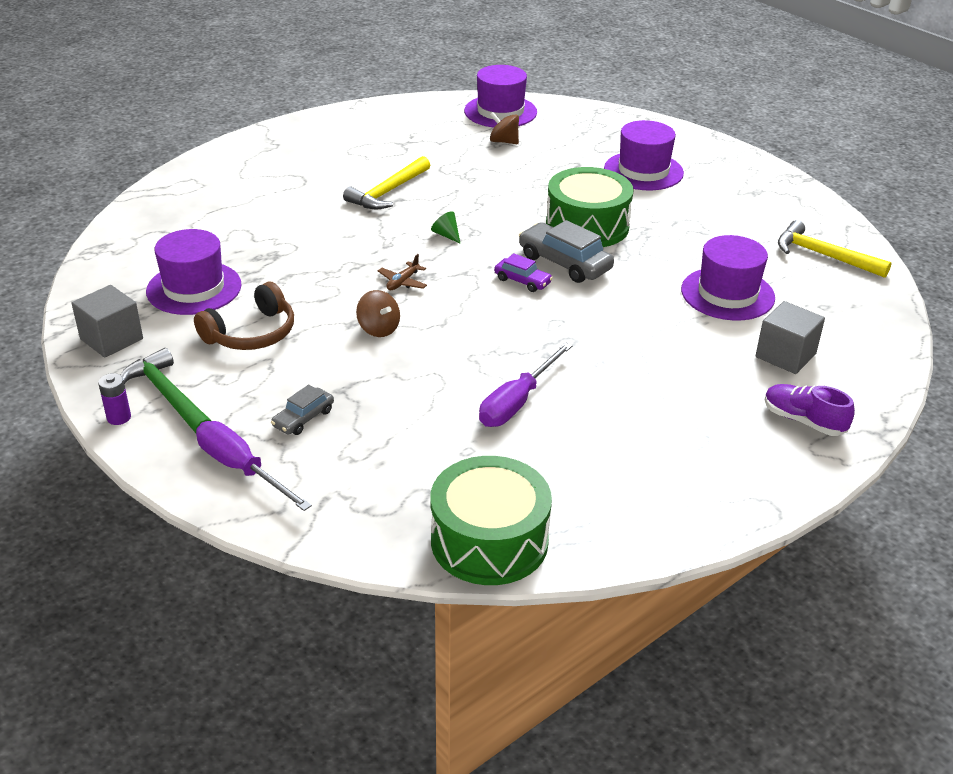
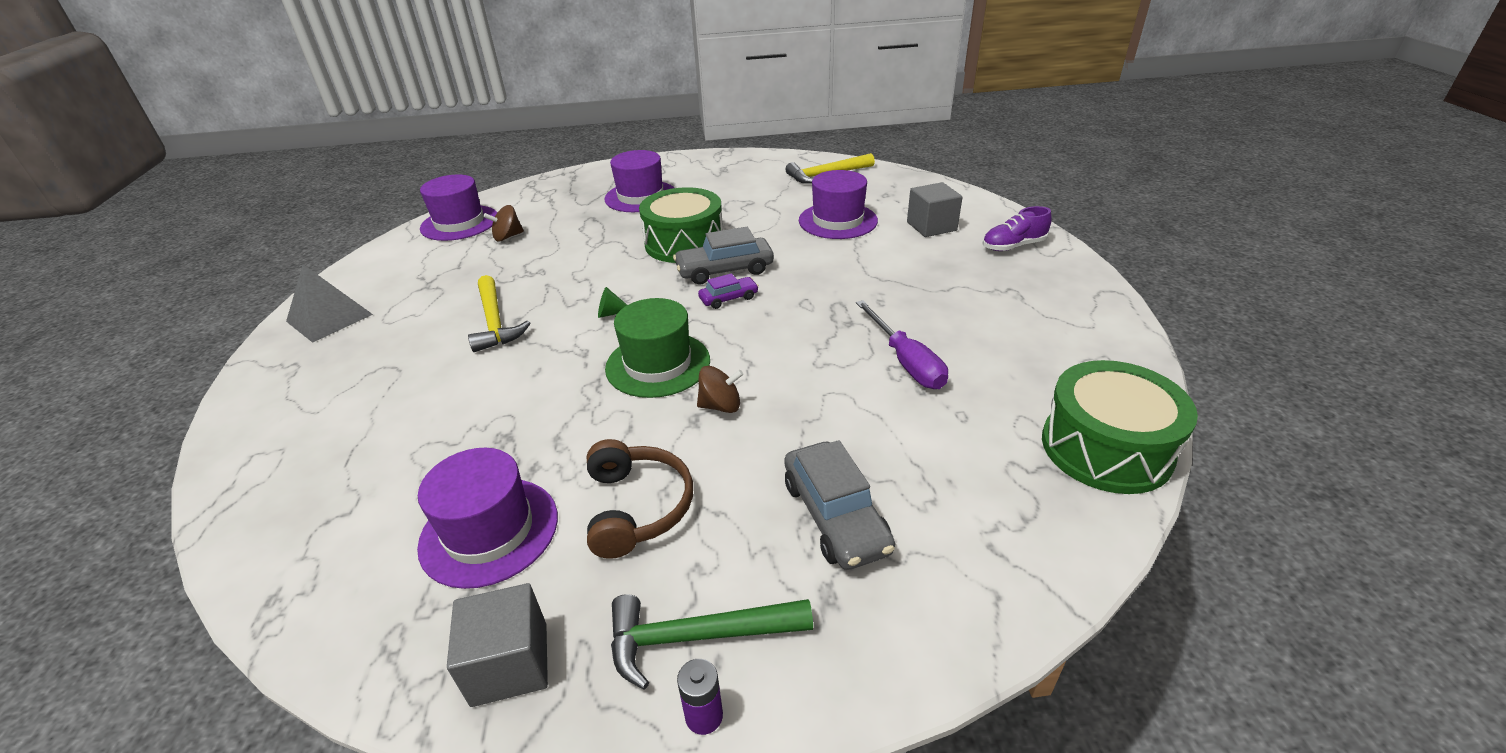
camera: 55 degrees left, 0 degrees up
purple screwdriver [196,421,312,511] -> none
grey car [271,384,334,435] -> grey car [784,440,895,570], size x1.74
brown plane [378,254,427,290] -> green hat [605,298,710,398]
none -> grey pyramid [286,265,373,343]

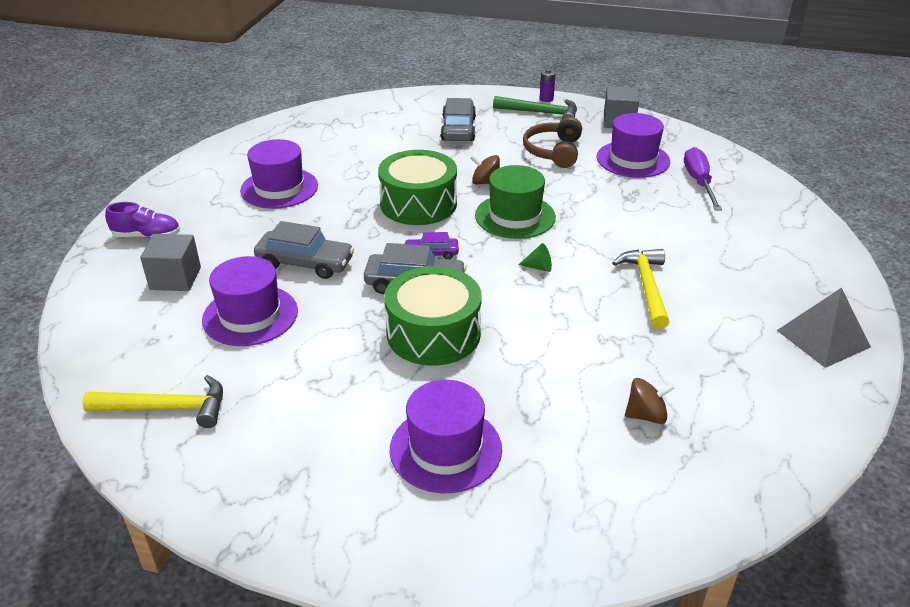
camera: 160 degrees left, 0 degrees up
purple hat [420,175,497,241] -> purple hat moved to [240,139,318,209]
purple screwdriver [856,300,948,389] -> purple screwdriver moved to [684,147,722,211]
green drum [1042,360,1198,494] -> green drum moved to [378,150,457,225]
none -> grey car [254,221,354,279]

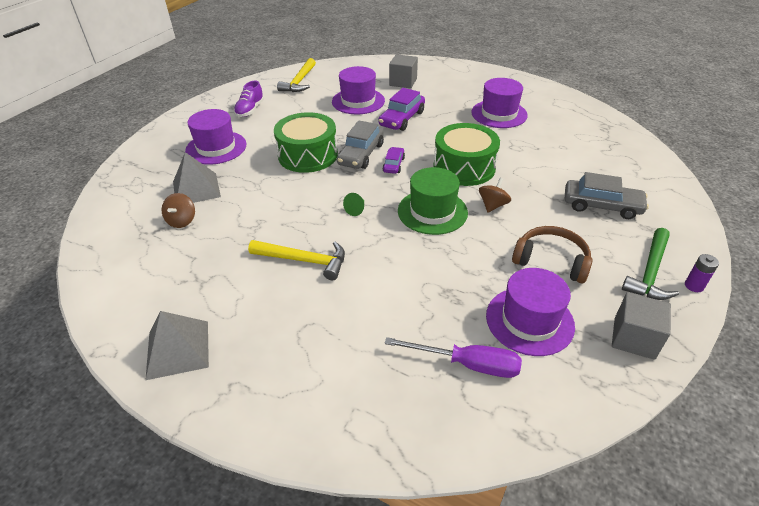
camera: 105 degrees right, 5 degrees up
purple shoe [105,202,180,238] -> purple shoe moved to [234,81,264,117]
grey car [254,221,354,279] -> purple car [378,88,425,131]
none -> grey pyramid [173,152,221,203]

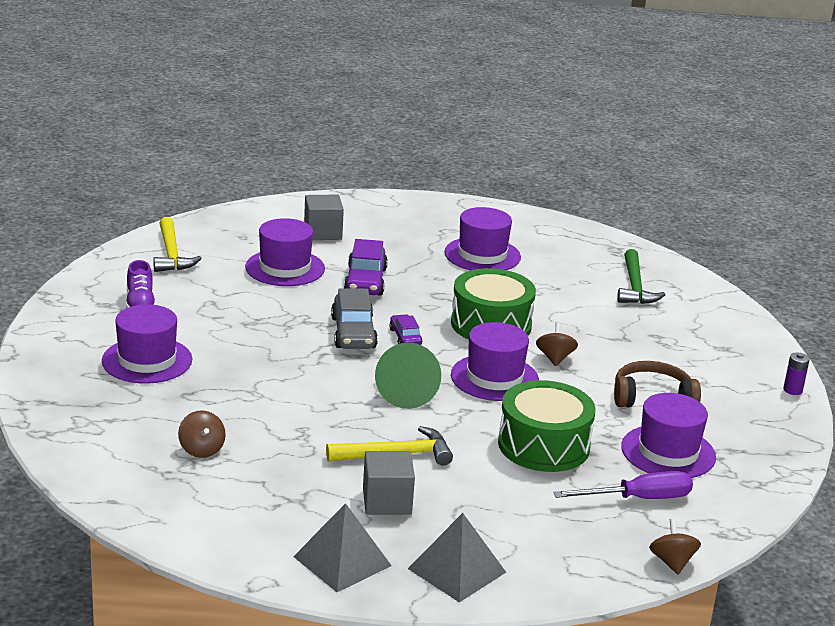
camera: 30 degrees left, 15 degrees down
grey pyramid [173,152,221,203] -> grey pyramid moved to [408,513,506,602]
green drum [274,112,338,173] -> green drum moved to [498,380,596,472]
green cone [343,193,364,216] -> green cone [375,343,441,409], size x2.15
green hat [398,167,468,235] -> purple hat [451,322,539,401]
grey car [565,172,649,219] -> none
grey cube [612,292,671,360] -> grey cube moved to [363,451,415,515]
green hammer [622,228,679,300] -> green hammer moved to [617,249,666,304]
none -> brown spinning top [649,519,701,574]

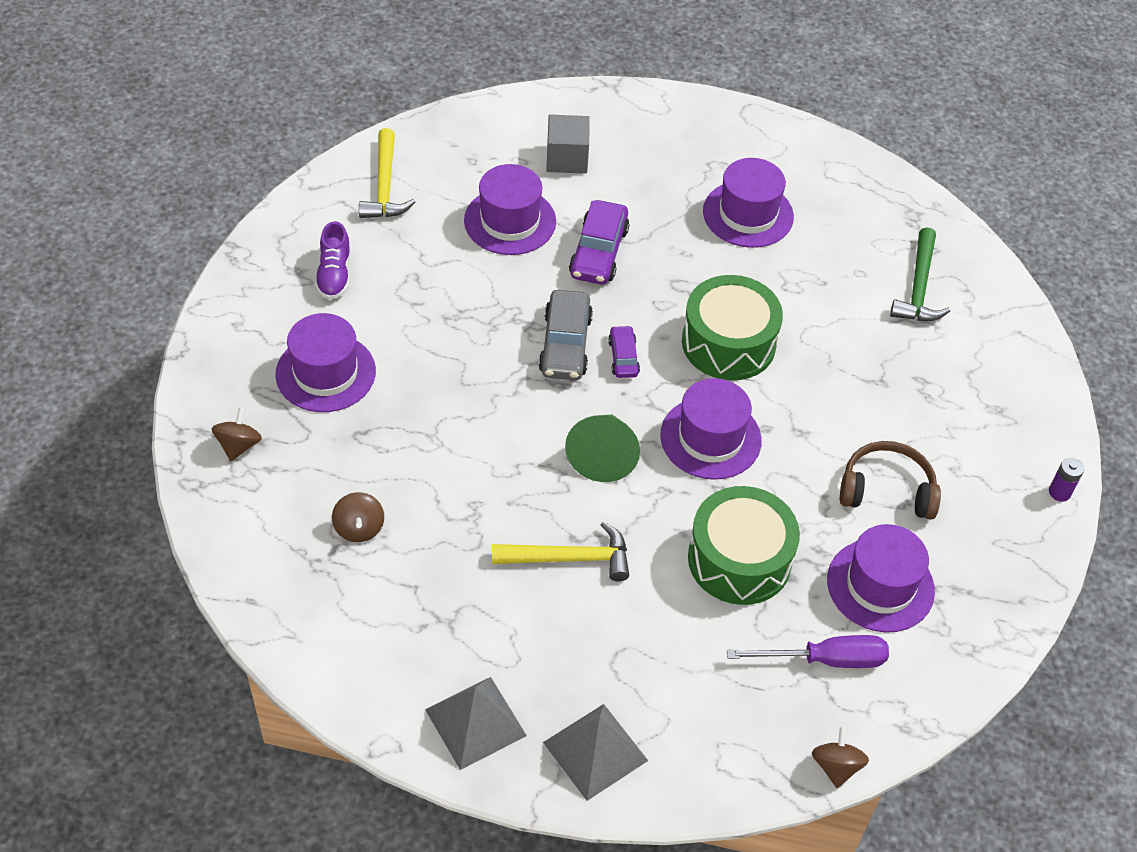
camera: 10 degrees right, 25 degrees up
grey cube [363,451,415,515] -> none
brown spinning top [536,323,578,366] -> brown spinning top moved to [211,407,262,461]

